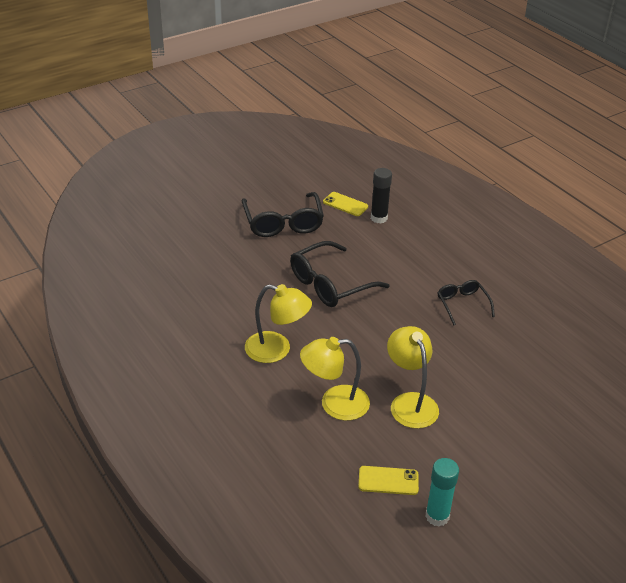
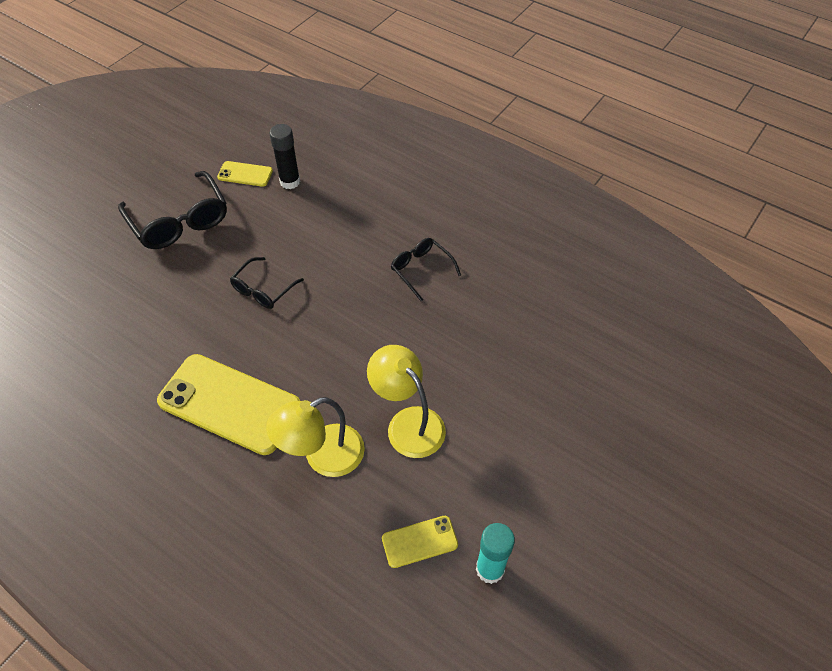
camera: 20 degrees left, 15 degrees up
yellow lamp [245,284,312,363] -> yellow phone [157,354,300,455]
black glasses [290,241,390,307] -> black glasses [230,257,304,309], size x0.58

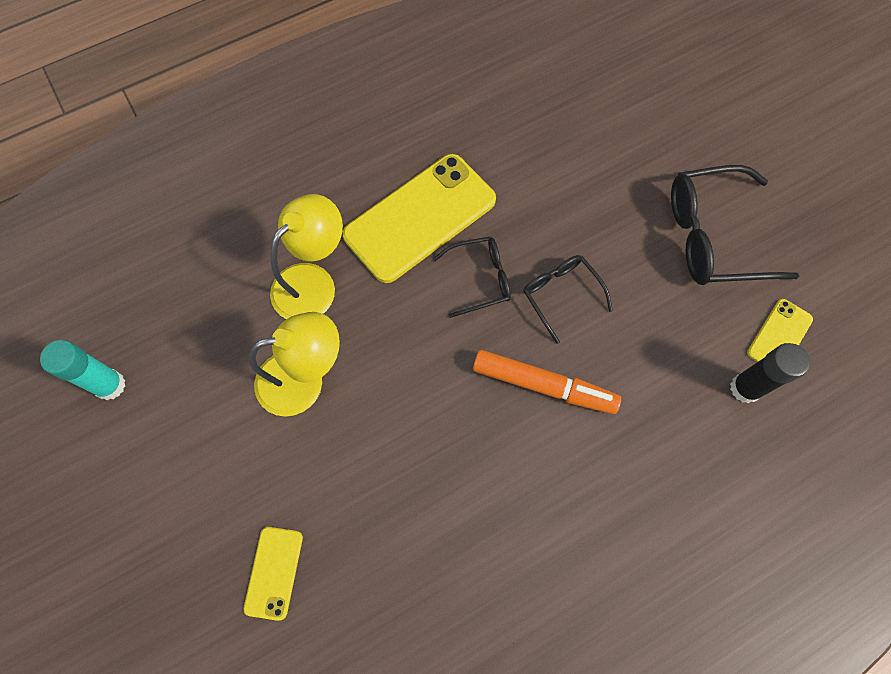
camera: 115 degrees right, 15 degrees up
yellow lamp [266,397,365,477] -> yellow lamp turned 45 degrees clockwise [270,194,343,319]
yellow phone [382,516,458,568] -> yellow phone moved to [244,527,303,621]
black glasses [391,238,461,301] -> black glasses moved to [433,237,511,318]
none -> orange marker [473,350,621,414]

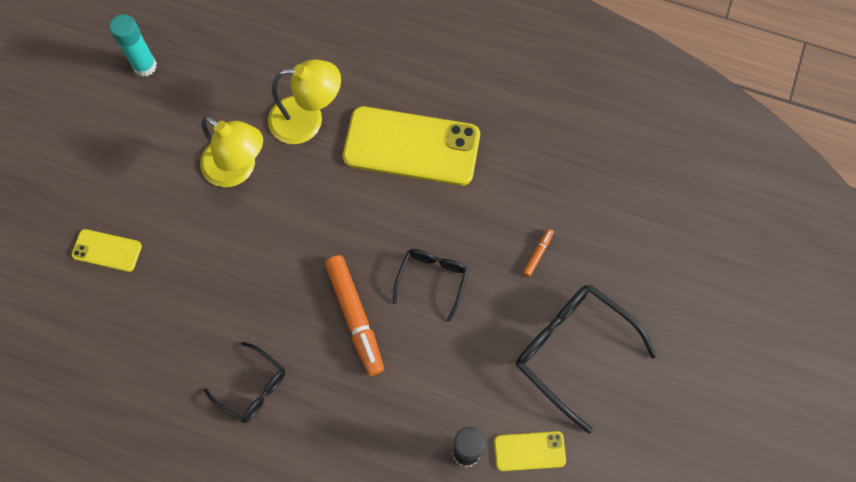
camera: 50 degrees right, 0 degrees up
yellow phone [244,527,303,621] -> yellow phone turned 45 degrees clockwise [72,229,142,272]
black glasses [433,237,511,318] -> black glasses moved to [204,342,285,423]
none -> orange marker [523,229,554,277]

